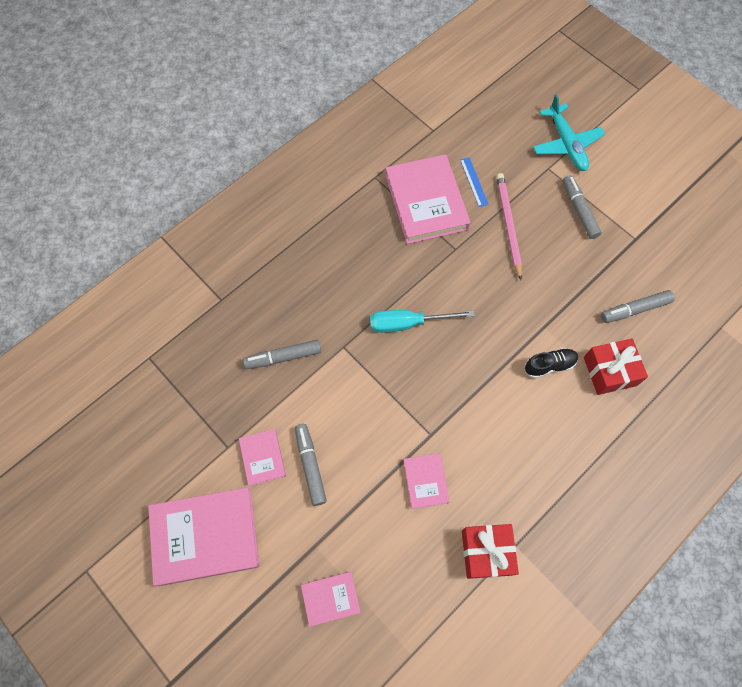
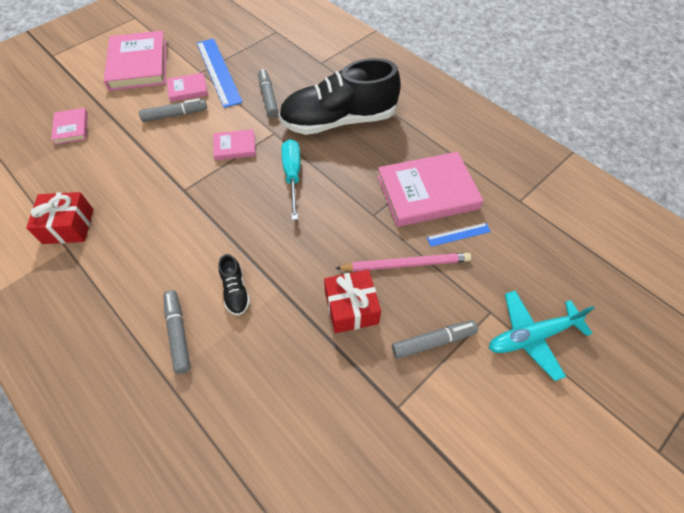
camera: 90 degrees right, 10 degrees down
pink book [403,454,450,509] -> pink book moved to [213,129,256,160]
red gift [584,338,648,395] -> red gift moved to [324,270,381,333]
grey marker [601,290,675,323] -> grey marker moved to [163,290,191,374]
none -> blue ruler [197,38,243,108]
none -> black shoe [279,58,401,135]

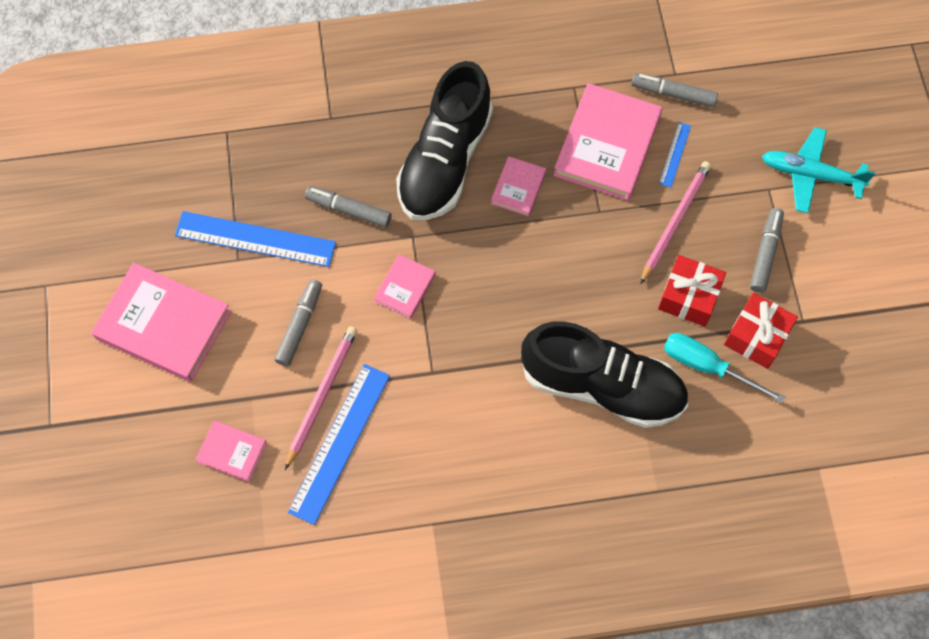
camera: 55 degrees left, 10 degrees up
red gift [26,192,93,244] -> red gift moved to [724,293,798,369]
grey marker [163,290,191,374] -> grey marker moved to [631,73,718,107]
pink book [167,73,208,102] -> pink book moved to [491,156,546,216]
black shoe [218,254,250,316] -> black shoe [521,321,688,428], size x2.48
turquoise screwdriver [282,139,301,220] -> turquoise screwdriver moved to [664,333,786,403]
turquoise plane [489,291,595,381] -> turquoise plane turned 90 degrees clockwise [762,127,876,213]
none -> pink pencil [285,326,357,470]
none -> blue ruler [288,364,390,525]

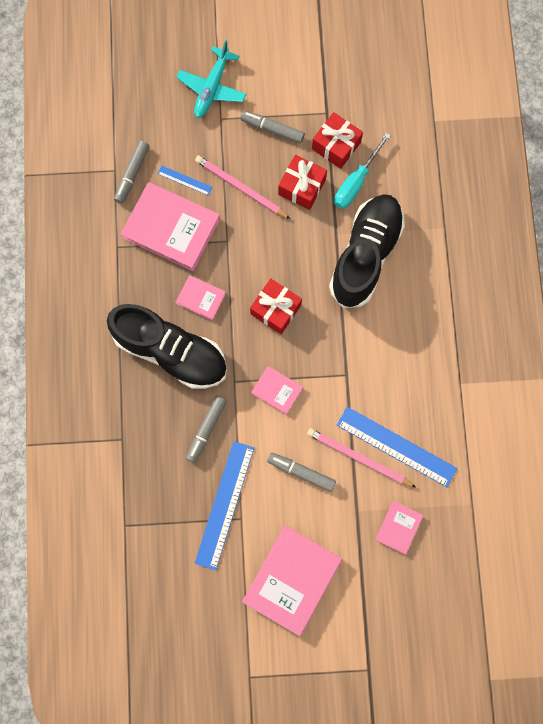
camera: 85 degrees left, 10 degrees up
none -> red gift [250,279,302,334]

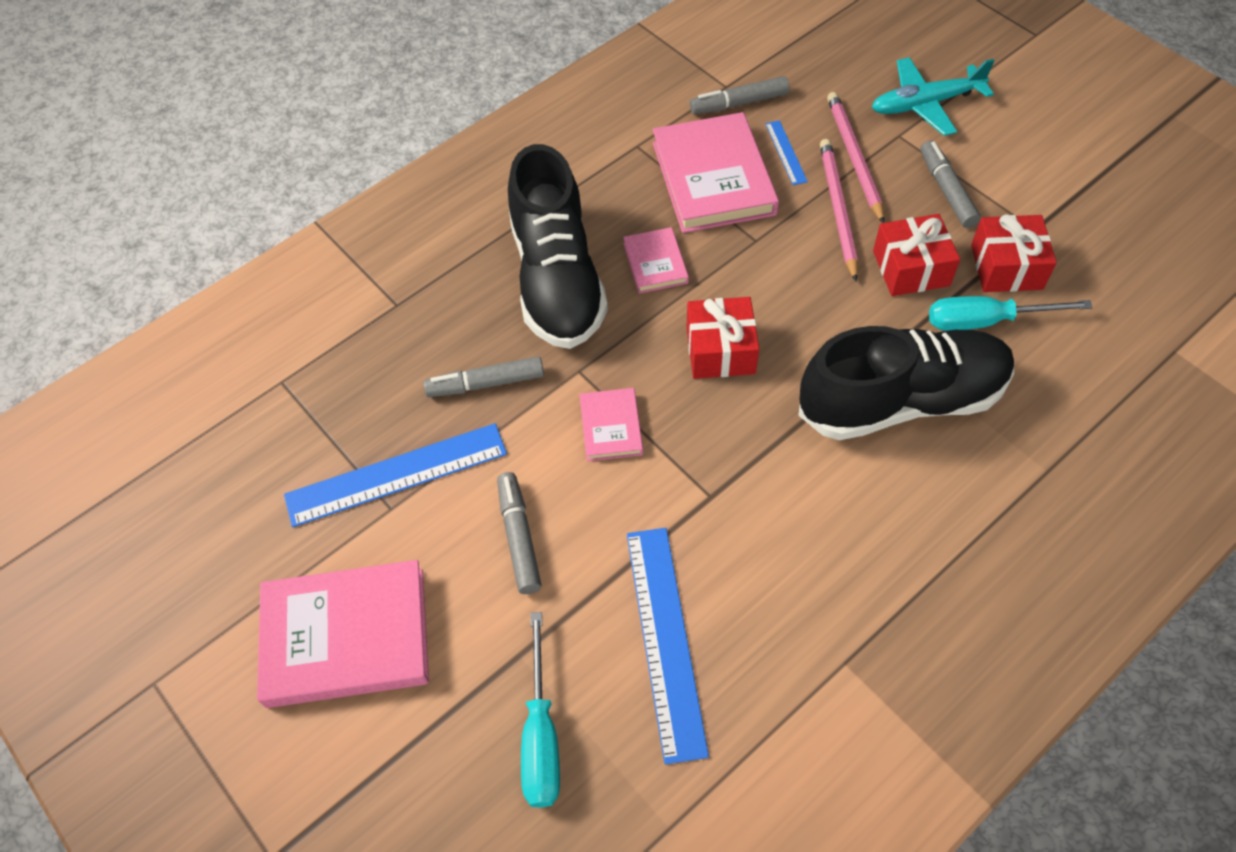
camera: 55 degrees right, 20 degrees down
pink pencil [307,428,417,488] -> pink pencil moved to [827,92,884,223]
pink book [375,501,423,554] -> turquoise screwdriver [521,612,560,807]

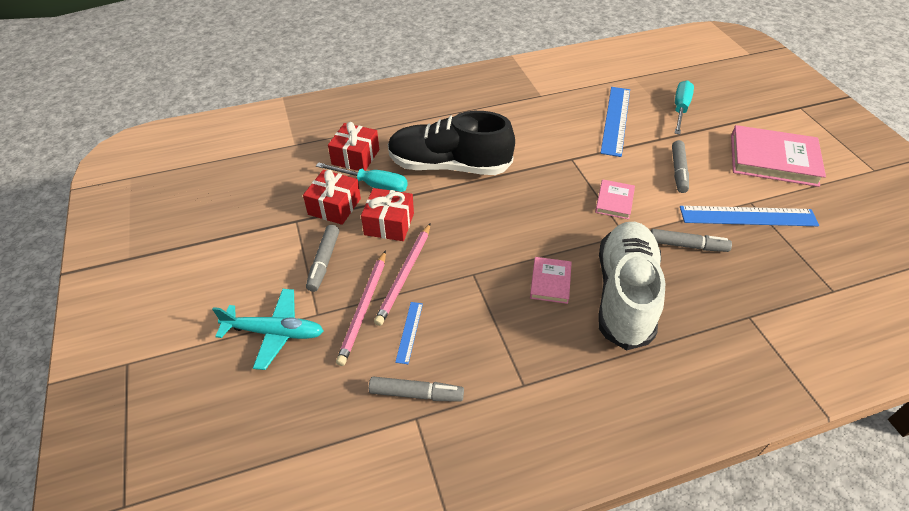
camera: 160 degrees left, 10 degrees down
black shoe [508,144,608,349] -> white shoe [598,222,665,350]
pink book [653,112,779,233] -> none
red gift [686,297,759,379] -> red gift moved to [328,122,379,171]

